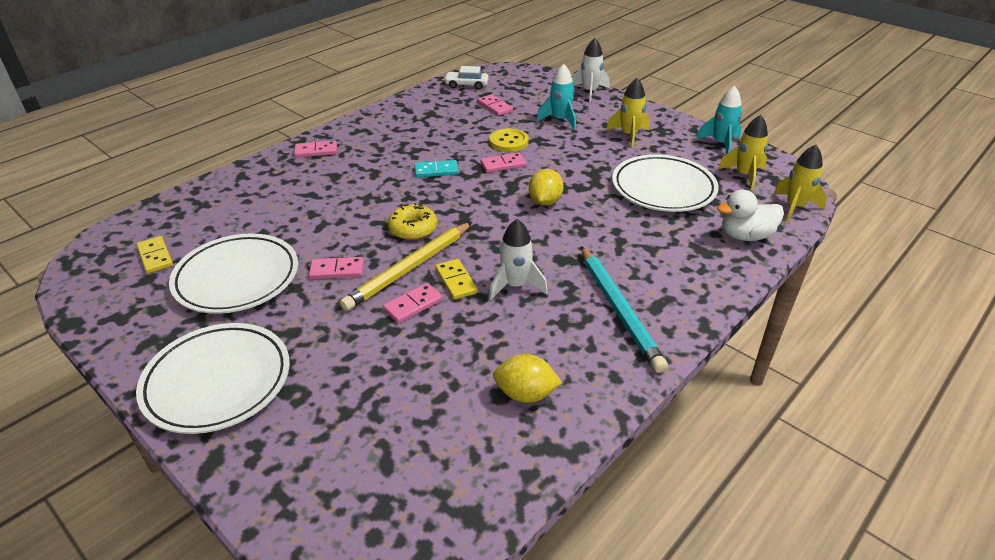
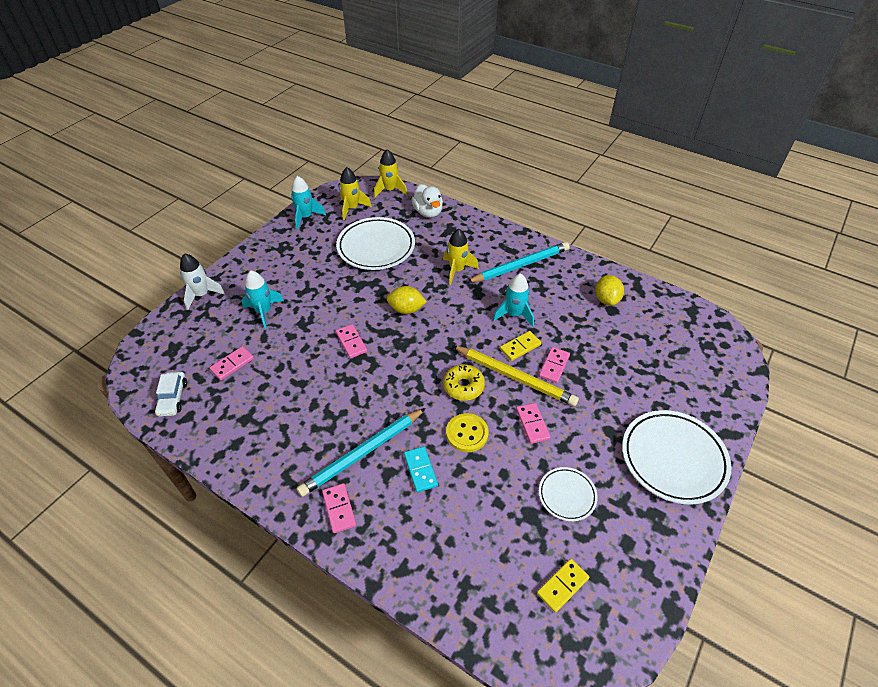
camera: 100 degrees left, 10 degrees up
white plate [169,233,298,314] -> white plate [539,467,598,521], size x0.53
pink domino [383,283,443,323] -> pink domino turned 75 degrees clockwise [539,347,570,383]
turquoise domino [414,160,459,177] -> turquoise domino moved to [404,447,438,492]
yellow button [489,128,529,152] -> yellow button moved to [446,413,489,452]
white rocket [489,219,548,300] -> turquoise rocket [493,273,534,327]
yellow rocket [606,78,650,148] -> yellow rocket moved to [443,229,479,285]
none -> turquoise pencil [297,408,426,497]

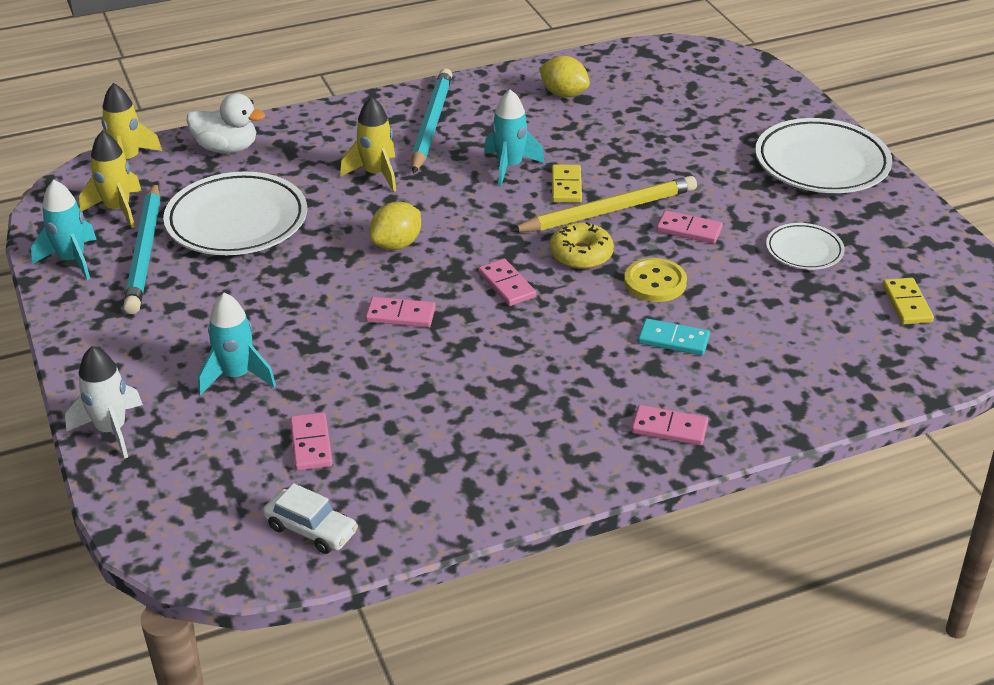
camera: 55 degrees left, 10 degrees down
turquoise pencil [297,408,426,497] -> turquoise pencil moved to [123,183,160,314]
pink domino [539,347,570,383] -> pink domino moved to [478,259,536,306]

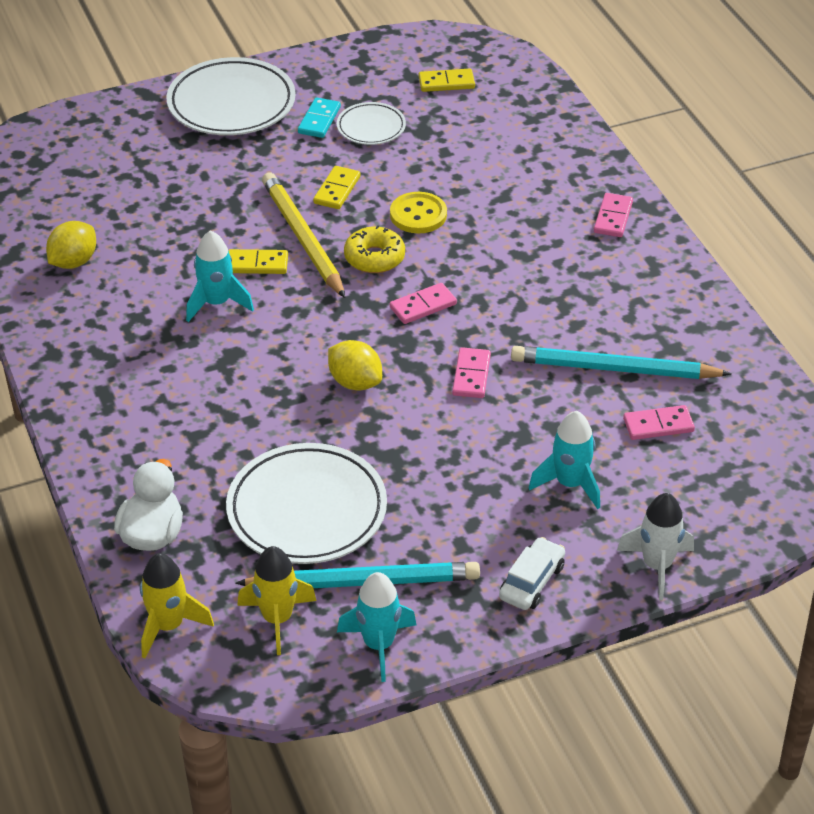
camera: 90 degrees left, 5 degrees up
white car [263,483,358,554] -> white car moved to [499,537,565,610]
yellow rocket [340,96,396,192] -> none
turquoise pencil [411,68,452,174] -> turquoise pencil moved to [511,346,731,379]
turquoise domino [638,319,710,356] -> turquoise domino moved to [298,97,341,138]
pink domino [656,210,723,244] -> yellow domino [313,166,361,209]

